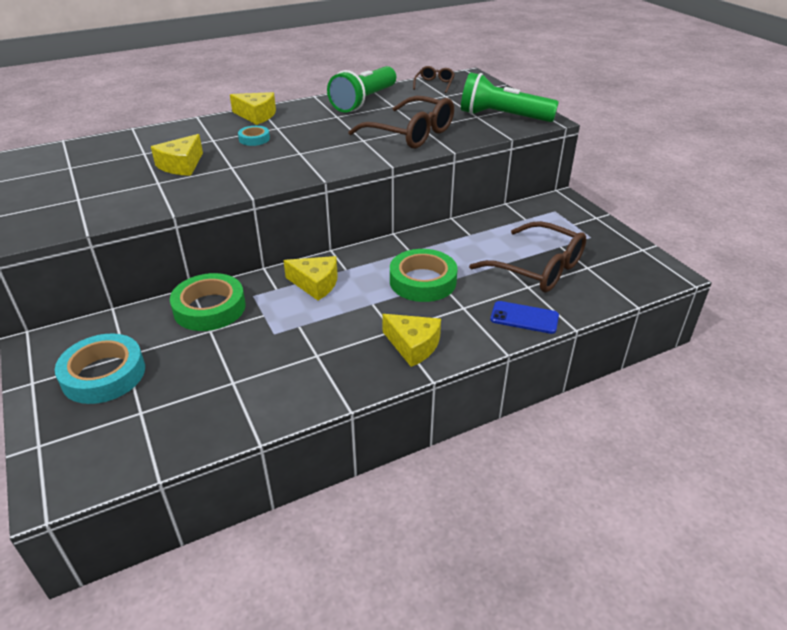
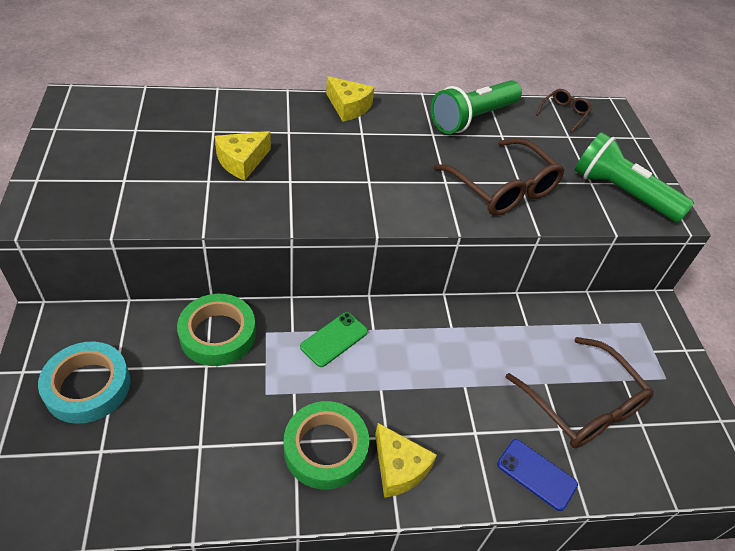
camera: 15 degrees right, 10 degrees up
turquoise tape [238,126,270,146] -> none
yellow cheese [283,256,338,301] -> green phone [300,312,368,367]
green tape [390,249,458,302] -> green tape moved to [284,401,369,490]

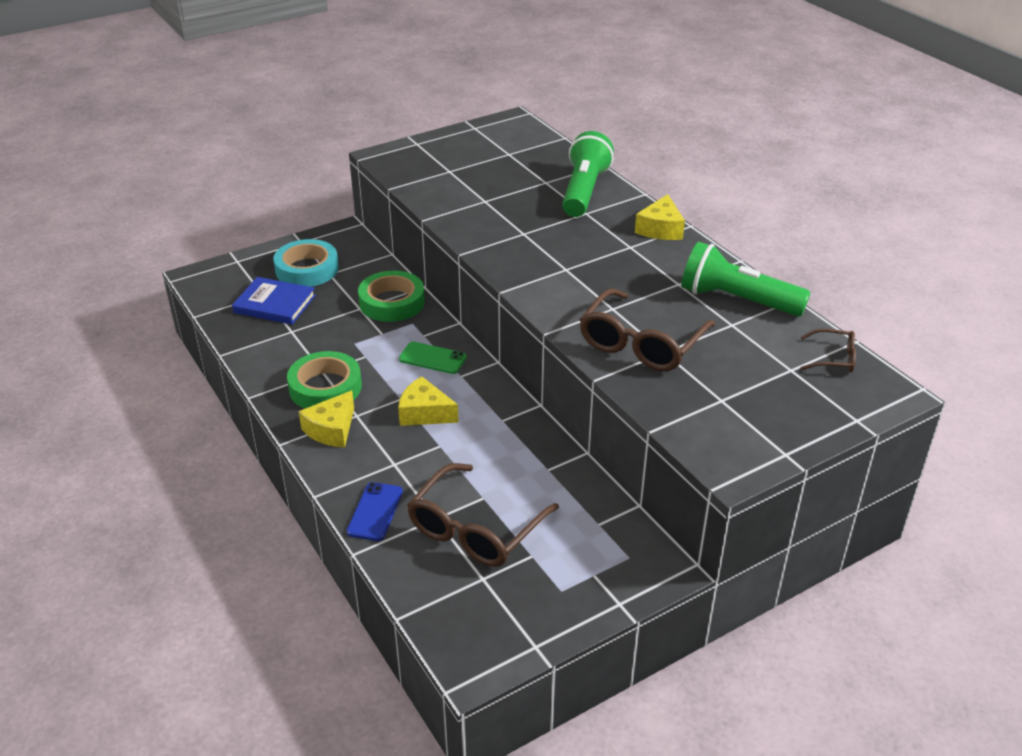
camera: 70 degrees right, 10 degrees down
yellow cheese [214,131,271,181] -> yellow cheese moved to [398,376,459,426]
green flashlight [575,132,694,223] -> green flashlight moved to [562,131,614,217]
none -> blue book [232,277,316,325]

